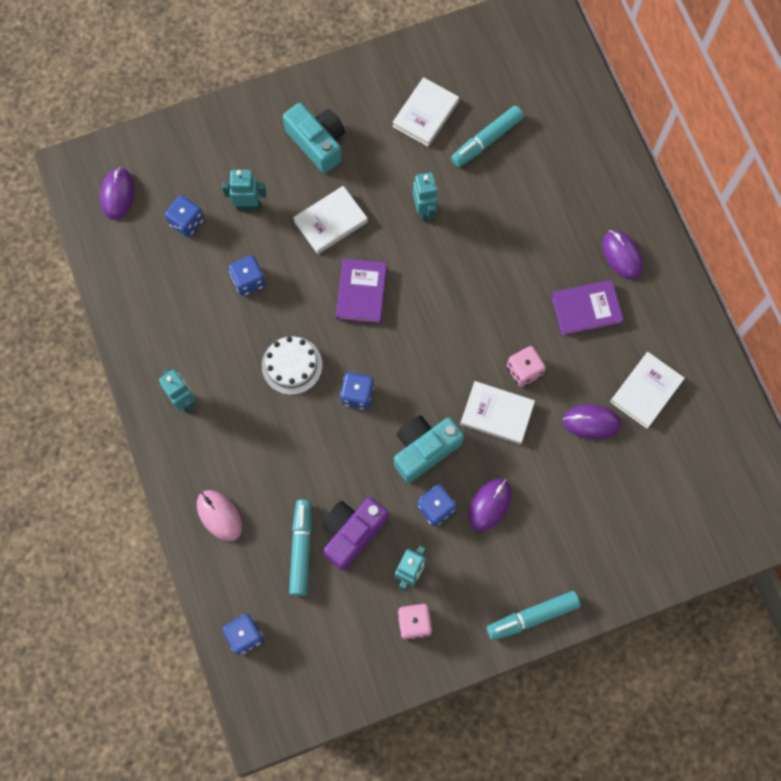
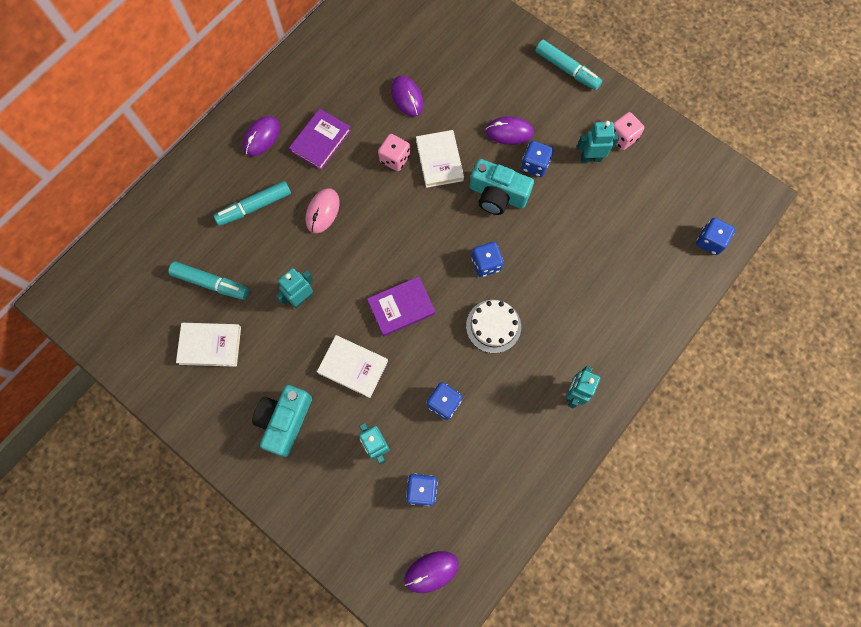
camera: 120 degrees left, 0 degrees up
pink mouse [197,490,242,541] -> pink mouse moved to [306,188,340,233]
turquoise marker [289,500,312,596] -> turquoise marker moved to [214,181,291,226]
purple camera [321,497,388,571] -> none
purple book [551,280,624,336] -> purple book turned 75 degrees clockwise [289,108,351,170]
white book [610,352,685,429] -> none

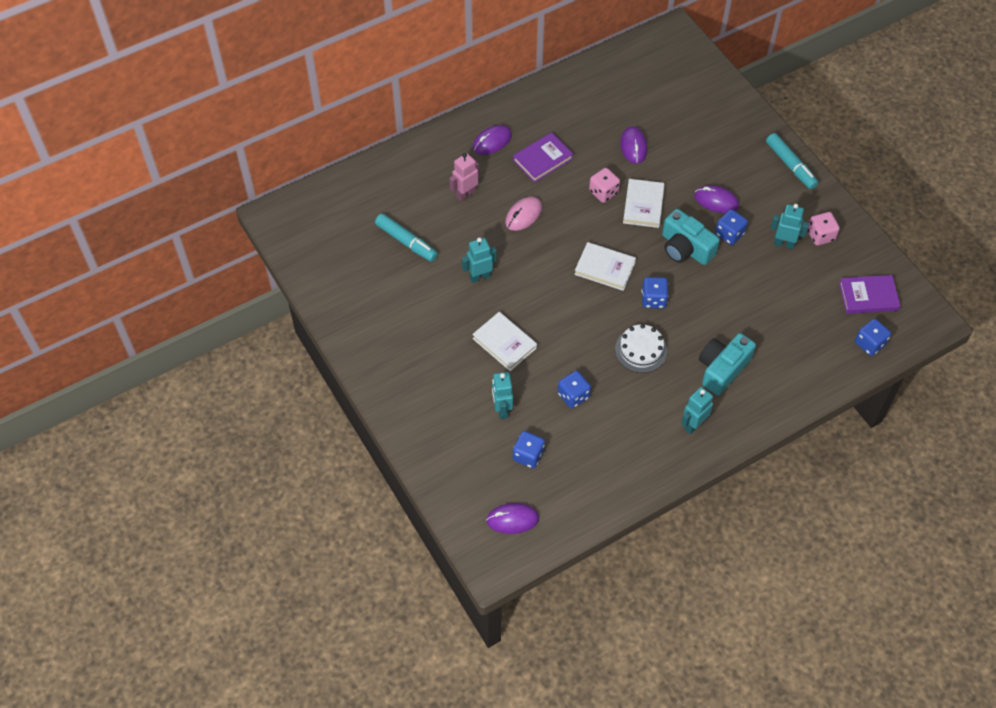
camera: 20 degrees right, 15 degrees down
white book [176,323,241,367] -> white book moved to [574,242,636,291]
turquoise marker [214,181,291,226] -> pink robot [449,153,479,201]
turquoise camera [252,385,312,457] -> turquoise camera moved to [699,333,756,395]
purple book [367,276,436,336] -> purple book moved to [839,275,900,314]

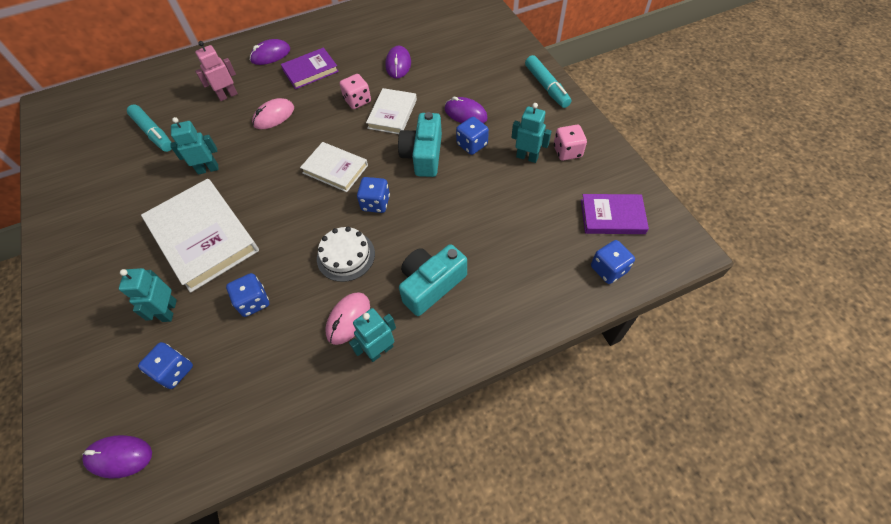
camera: 10 degrees right, 0 degrees up
white book [472,312,537,371] -> white book [141,179,259,293], size x1.76
turquoise camera [662,209,720,265] -> turquoise camera turned 45 degrees clockwise [398,112,442,177]
none -> pink mouse [325,292,370,345]

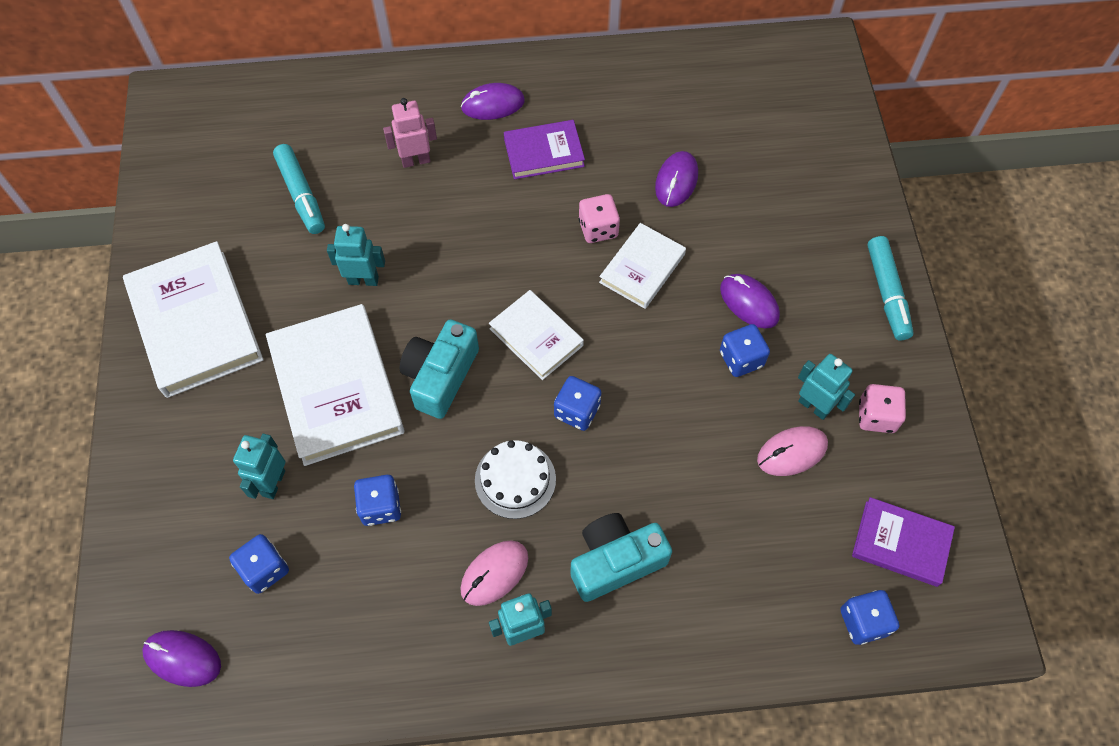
camera: 15 degrees right, 5 degrees up
pink mouse [252,98,294,129] -> pink mouse moved to [757,426,828,476]
turquoise camera [398,112,442,177] -> turquoise camera moved to [399,320,479,419]
none -> white book [123,241,263,398]

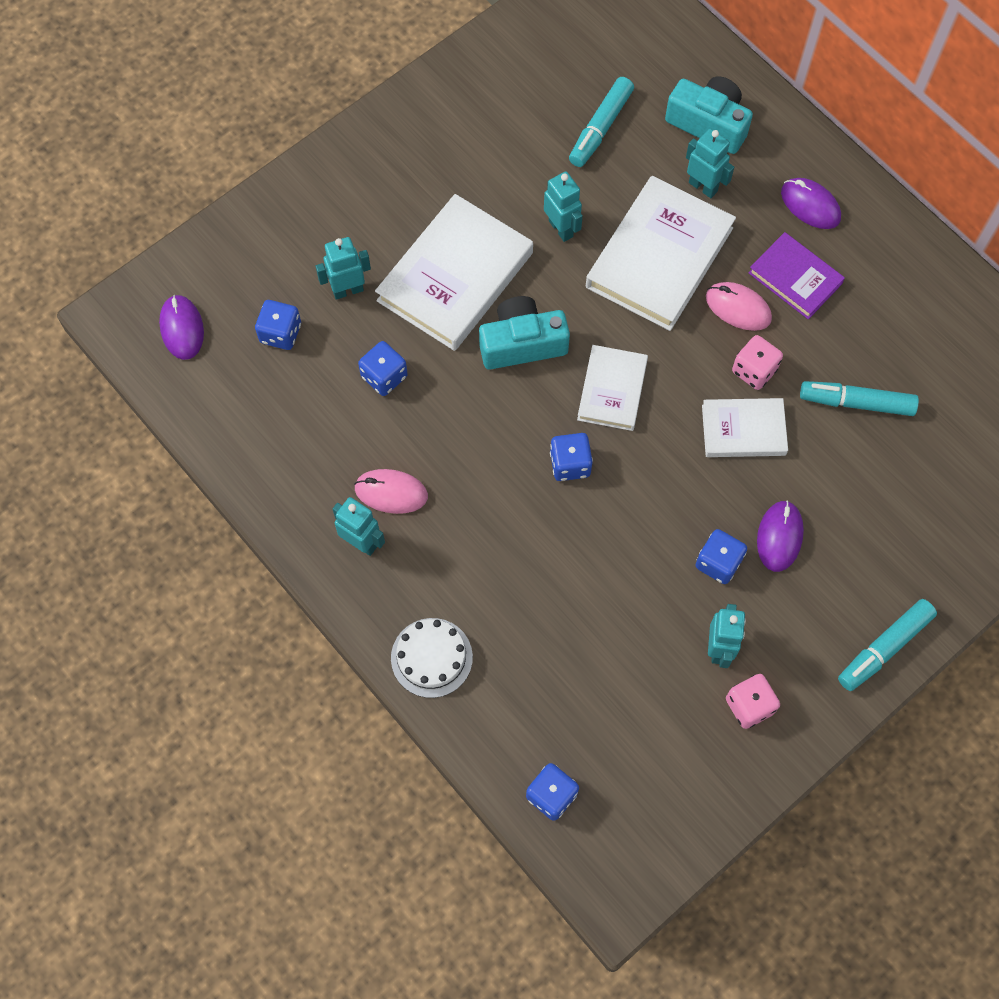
camera: 55 degrees right, 5 degrees up
white book [123,241,263,398] -> white book moved to [586,176,736,331]
pink robot [383,98,437,168] -> turquoise robot [686,129,734,198]
white cake [475,440,556,519] -> white cake moved to [391,618,473,698]
turquoise camera [570,513,672,602] -> turquoise camera moved to [665,76,753,154]
purple mouse [655,151,698,207] -> turquoise marker [800,381,919,416]
pink mouse [757,426,828,476] -> pink mouse moved to [706,282,772,331]
purple book [852,497,955,587] -> none

